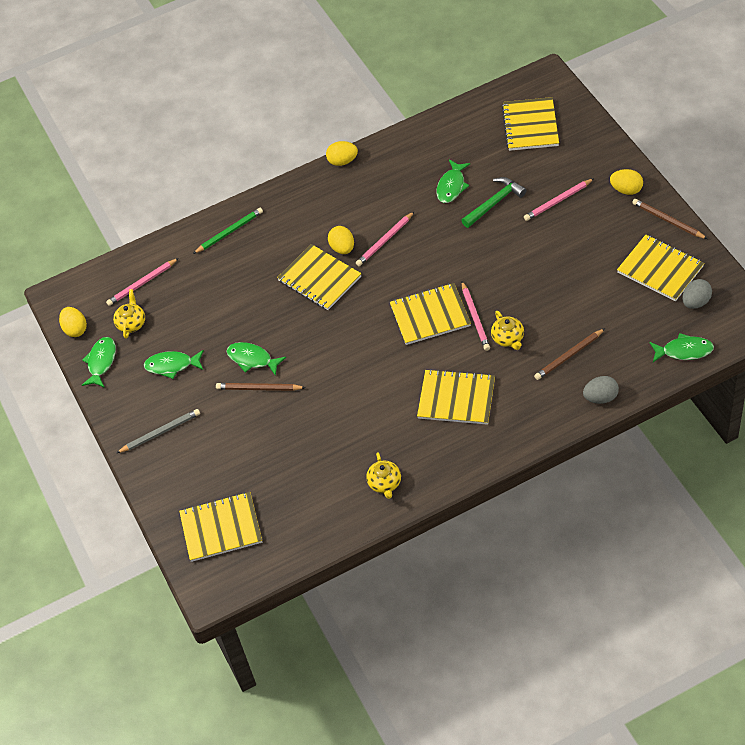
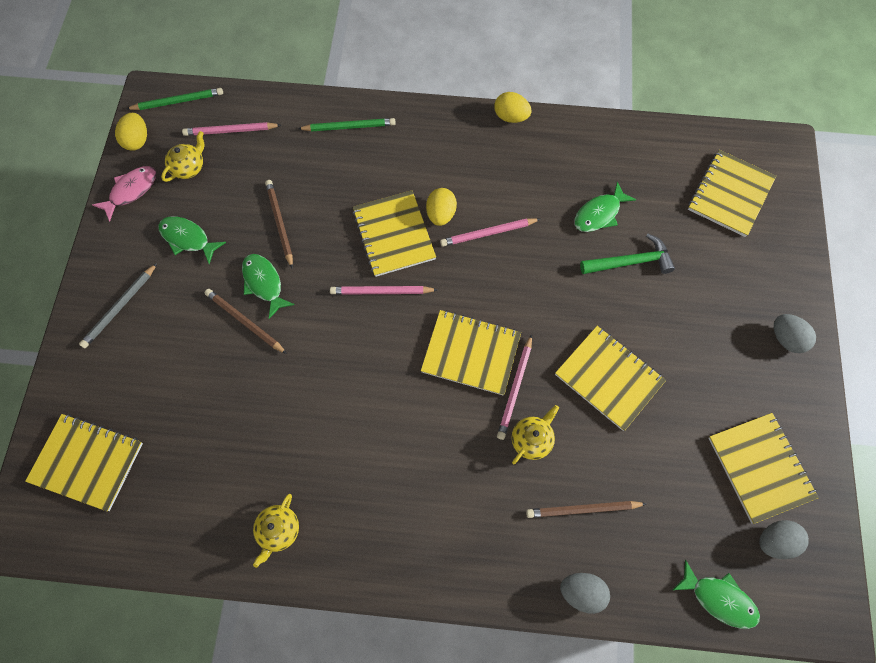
camera: 25 degrees right, 15 degrees up
green fish [82,337,116,388] -> pink fish [92,166,156,221]
grey pencil [117,409,200,453] -> grey pencil turned 120 degrees clockwise [79,263,157,348]
yellow notebook [417,369,495,425] -> yellow notebook moved to [555,326,666,431]
yellow teapot [491,311,524,350] -> yellow teapot turned 150 degrees counterclockwise [512,405,559,464]
pink pencil [524,178,594,221] -> pink pencil moved to [330,286,438,295]
yellow egg [610,169,643,195] -> grey egg [774,314,816,353]
brown pencil [632,199,707,239] -> brown pencil moved to [265,180,293,269]
none -> green pencil [126,88,223,110]

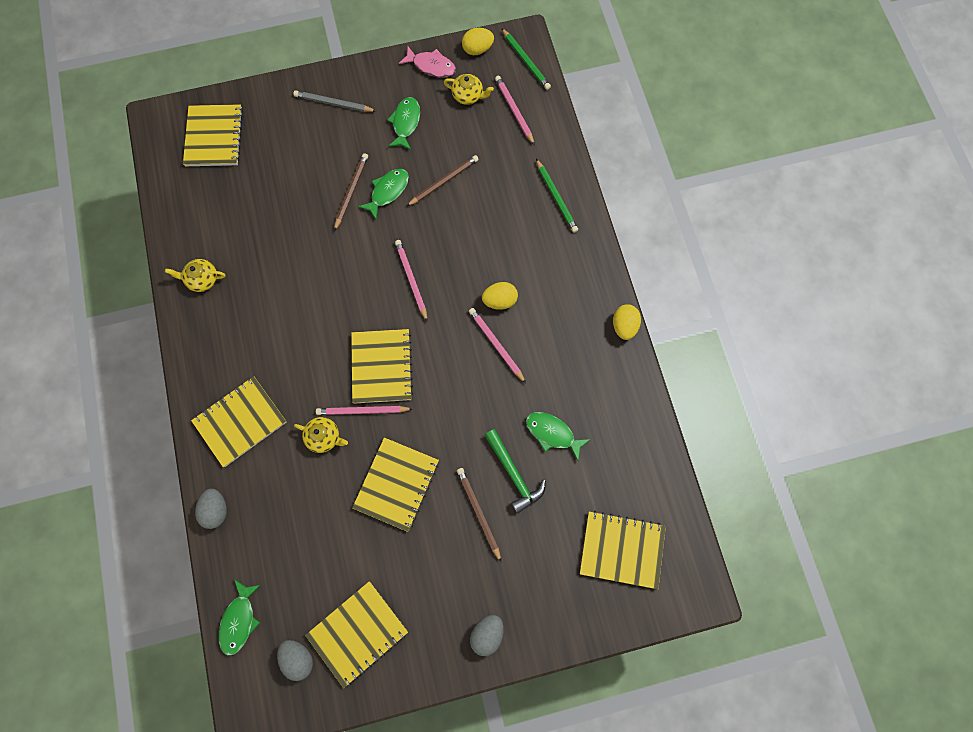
camera: 70 degrees right, 5 degrees up
yellow notebook [352,190,436,277] -> yellow notebook moved to [191,376,287,467]
brown pencil [526,501,646,518] -> brown pencil moved to [457,468,501,562]

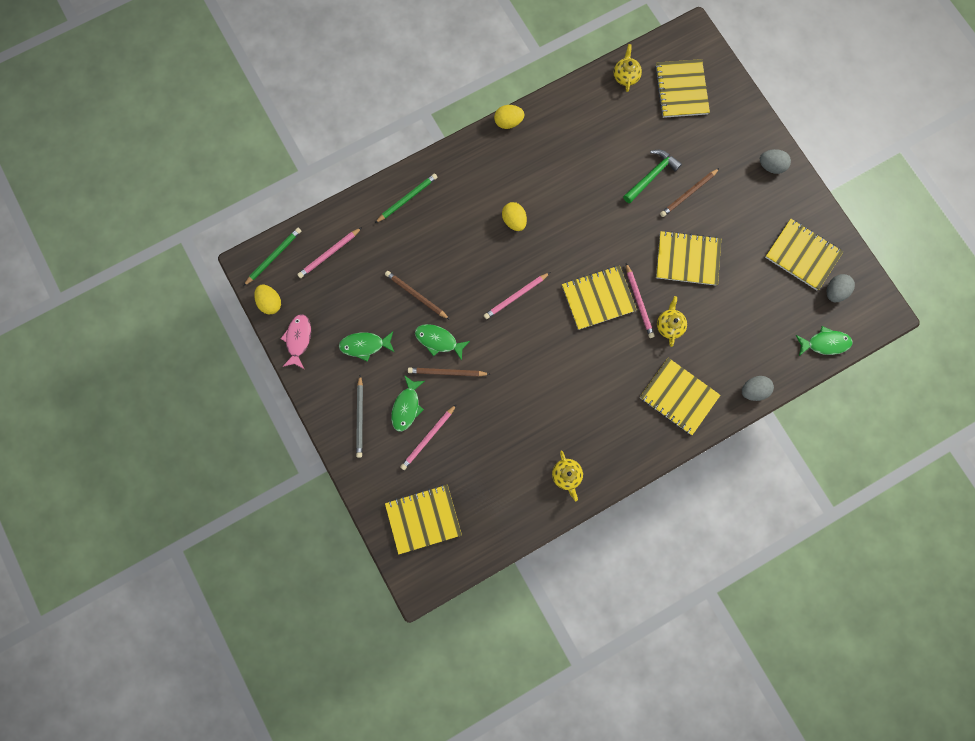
camera: 105 degrees left, 5 degrees up
yellow teapot [444,74,494,105] -> yellow teapot moved to [614,44,642,92]
pink pencil [469,308,526,383] -> pink pencil moved to [400,404,457,470]
green fish [526,412,591,461] -> green fish moved to [391,375,425,431]

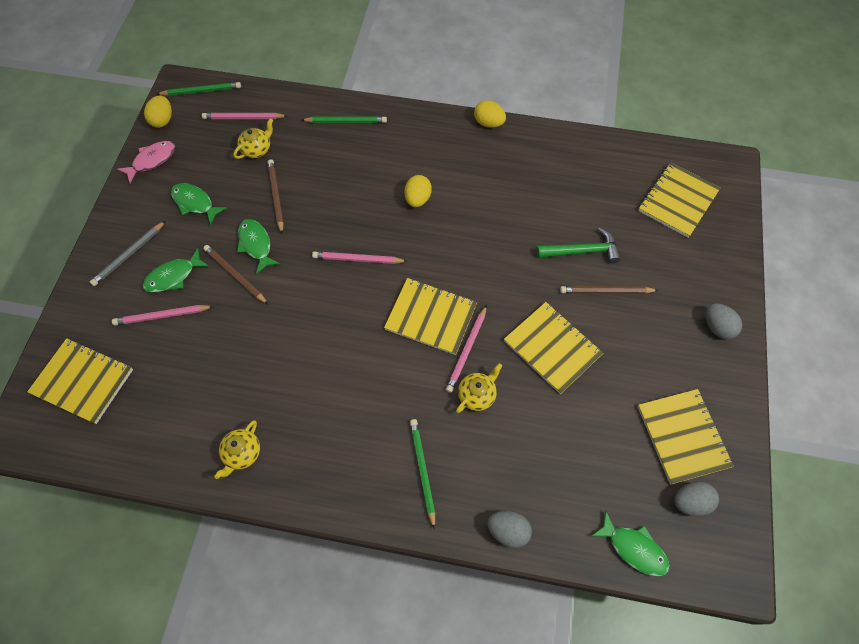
camera: 40 degrees right, 15 degrees down
yellow teapot [614,44,642,92] -> yellow teapot moved to [234,118,273,159]
yellow notebook [639,358,721,435] -> green pencil [410,419,435,530]

